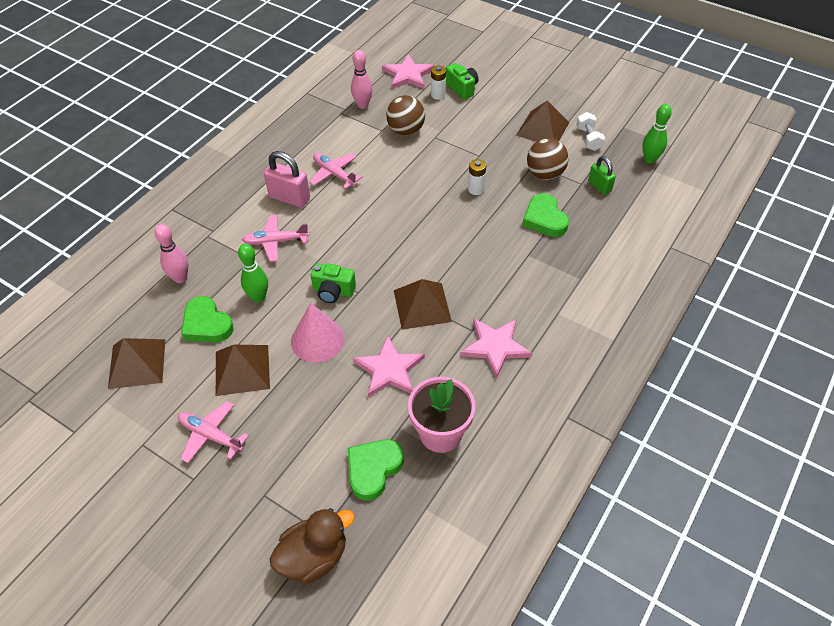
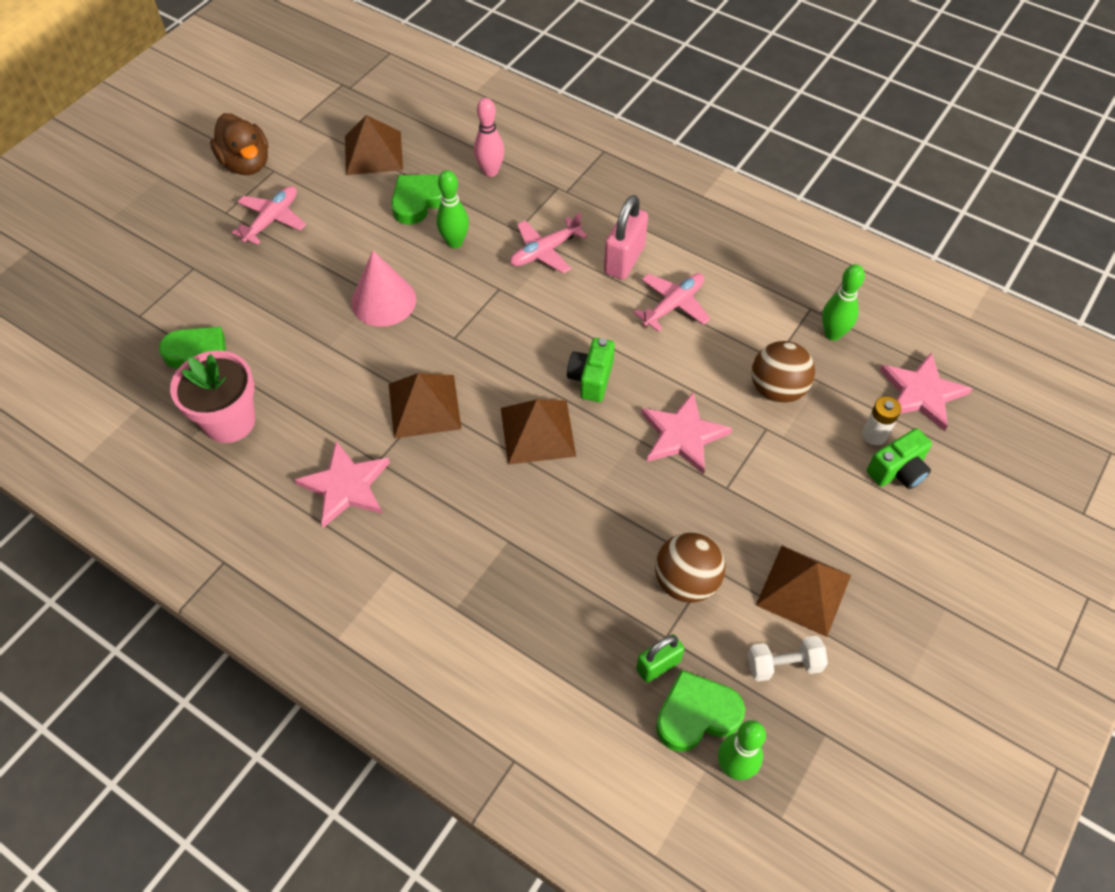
camera: 90 degrees right, 5 degrees up
brown pyramid [216,345,270,396] -> brown pyramid moved to [501,399,576,465]
pink plane [242,215,309,262] -> pink plane turned 120 degrees counterclockwise [510,212,588,274]
brown duck [270,508,355,584] -> brown duck moved to [210,113,268,175]
green camera [311,263,356,303] -> green camera moved to [567,338,615,402]
pink bowling pin [351,50,373,109] -> green bowling pin [822,264,865,341]
pink star [353,335,425,398] -> pink star moved to [641,392,733,474]
white battery [468,159,486,195] -> none
green heart [522,193,569,237] -> green heart moved to [656,670,745,752]

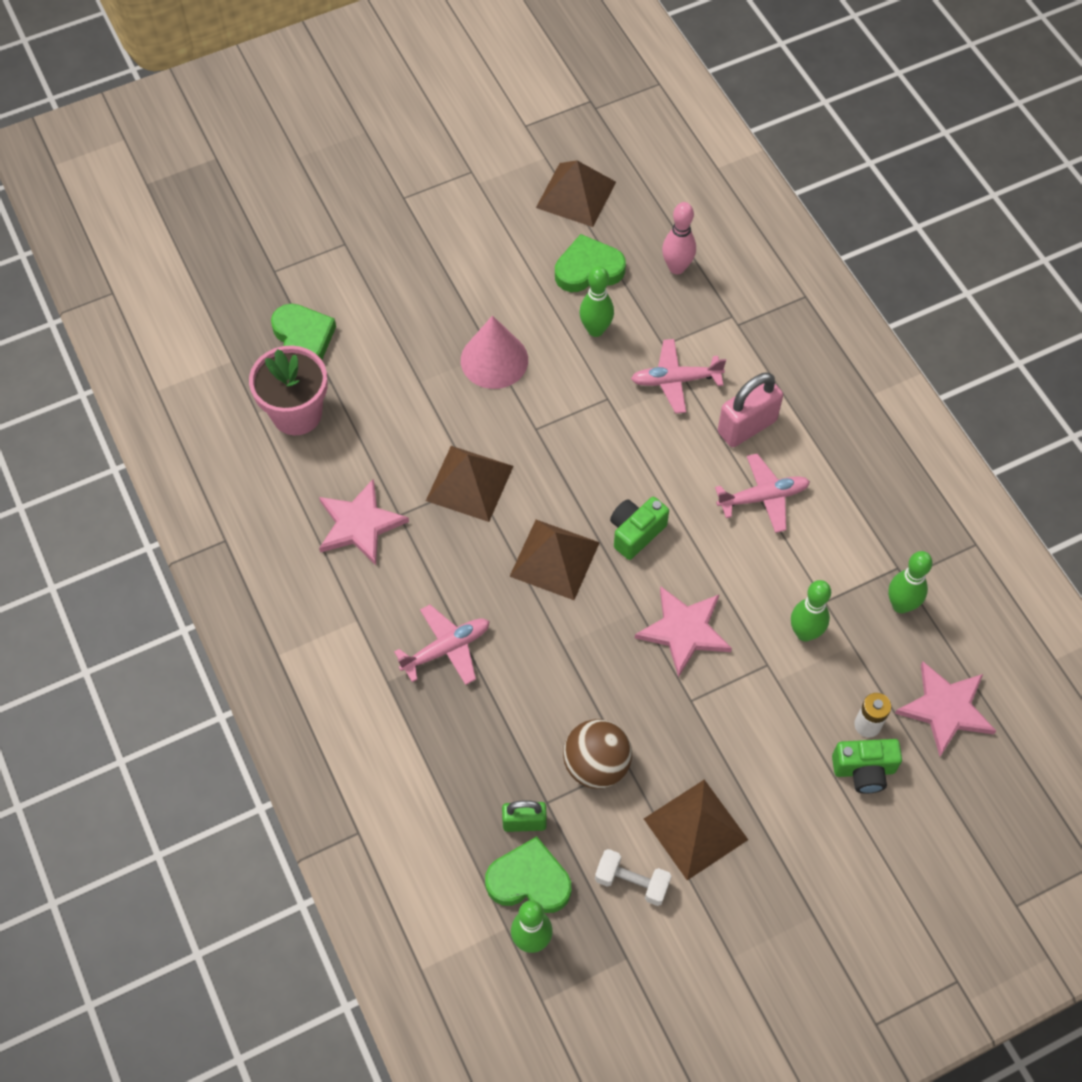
camera: 30 degrees right, 5 degrees up
brown duck [210,113,268,175] -> none
pink plane [232,186,306,245] -> pink plane moved to [394,605,490,685]
brown ball [752,341,815,403] -> green bowling pin [791,580,831,642]

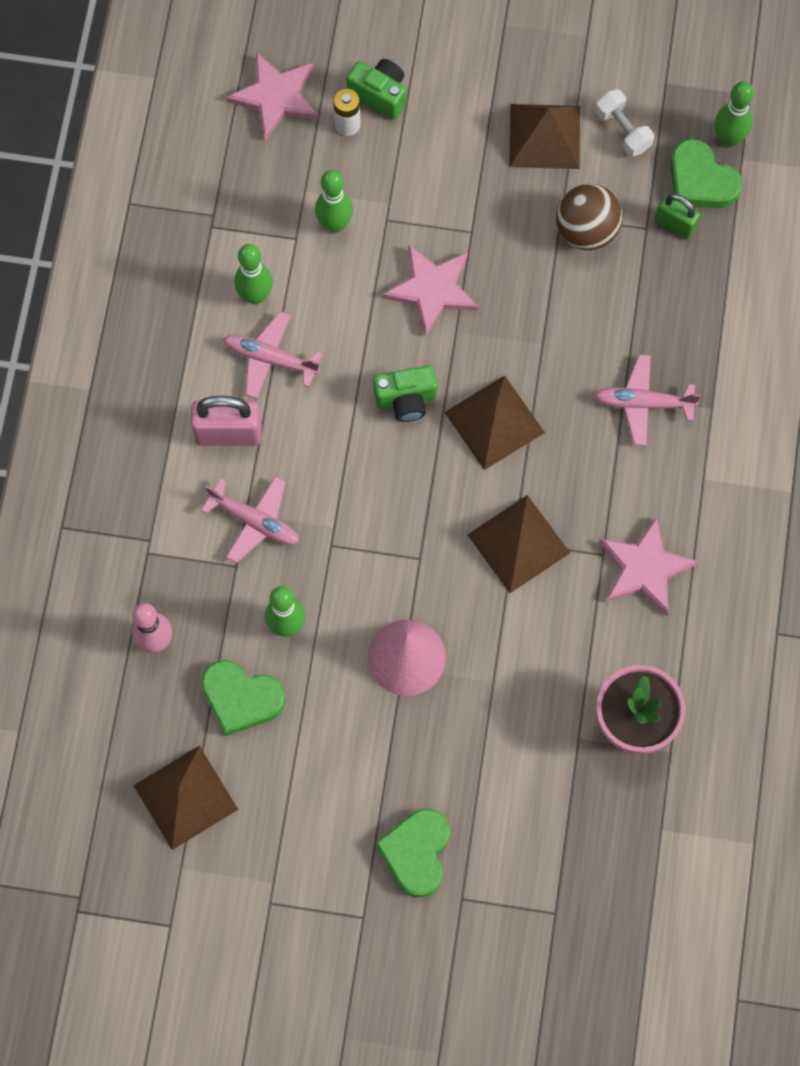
camera: 145 degrees left, 10 degrees up
green heart [271,304,336,360] -> green heart moved to [375,808,450,897]
green bowling pin [888,551,933,613] -> green bowling pin moved to [234,244,273,304]

